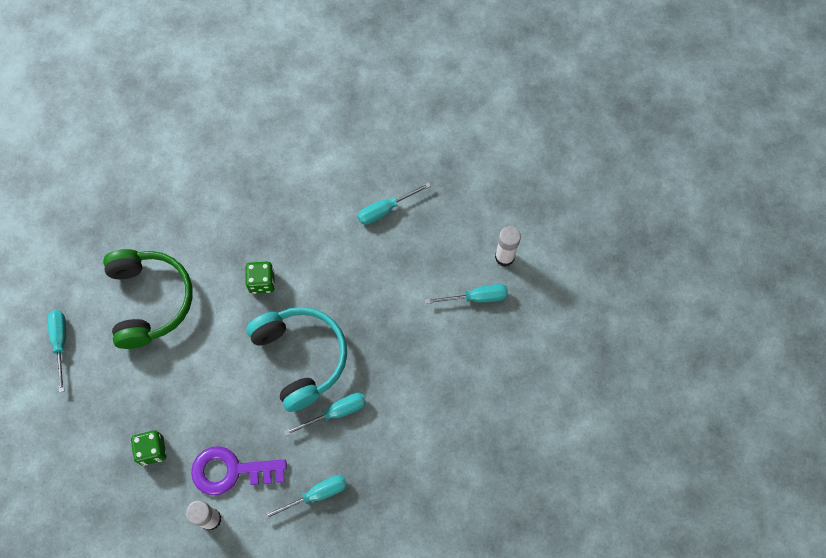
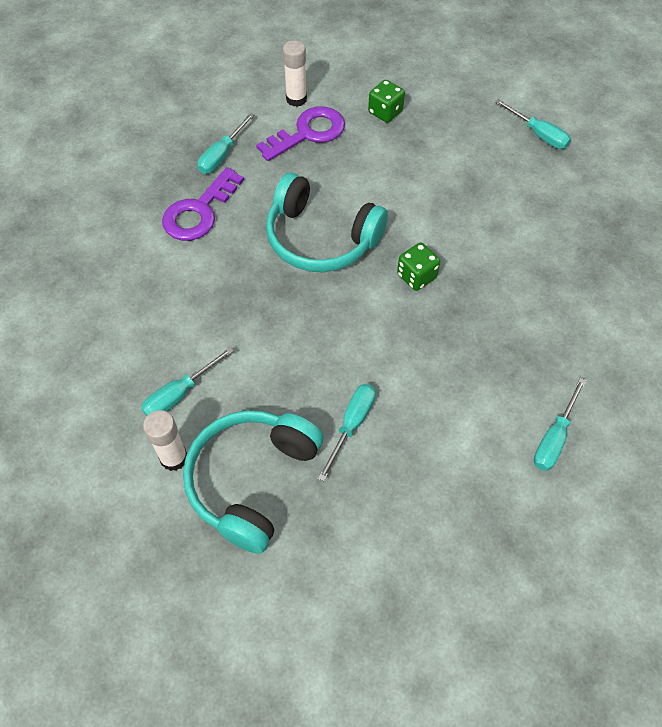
camera: 145 degrees right, 10 degrees down
green headphones [103,249,193,349] -> none
turquoise screwdriver [284,393,366,436] -> turquoise screwdriver moved to [534,378,586,471]
none -> purple key [162,167,244,241]
none -> turquoise headphones [183,410,323,554]

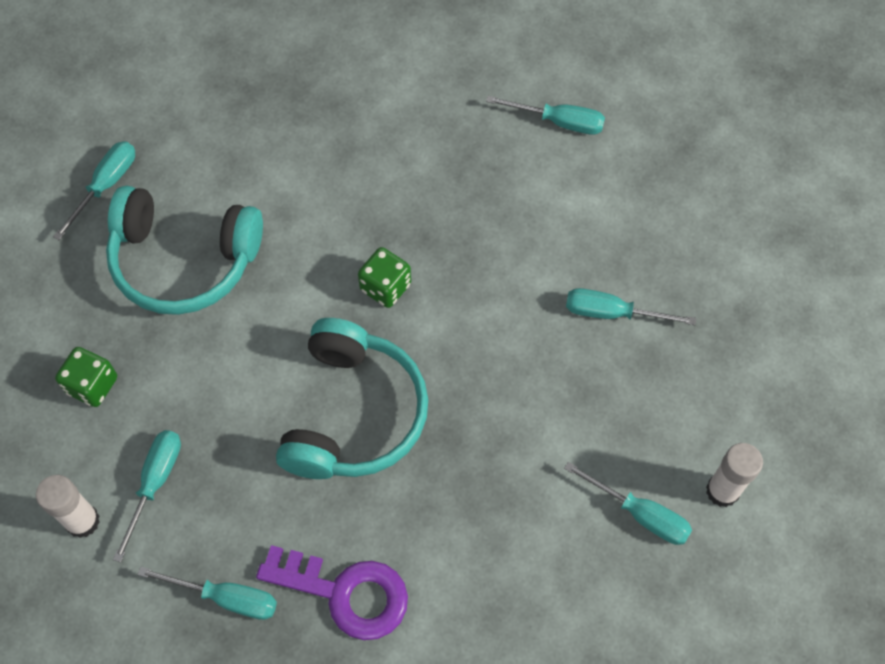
camera: 105 degrees left, 5 degrees up
turquoise headphones [183,410,323,554] -> turquoise headphones moved to [106,185,263,315]
purple key [256,106,345,161] -> turquoise screwdriver [113,430,181,563]

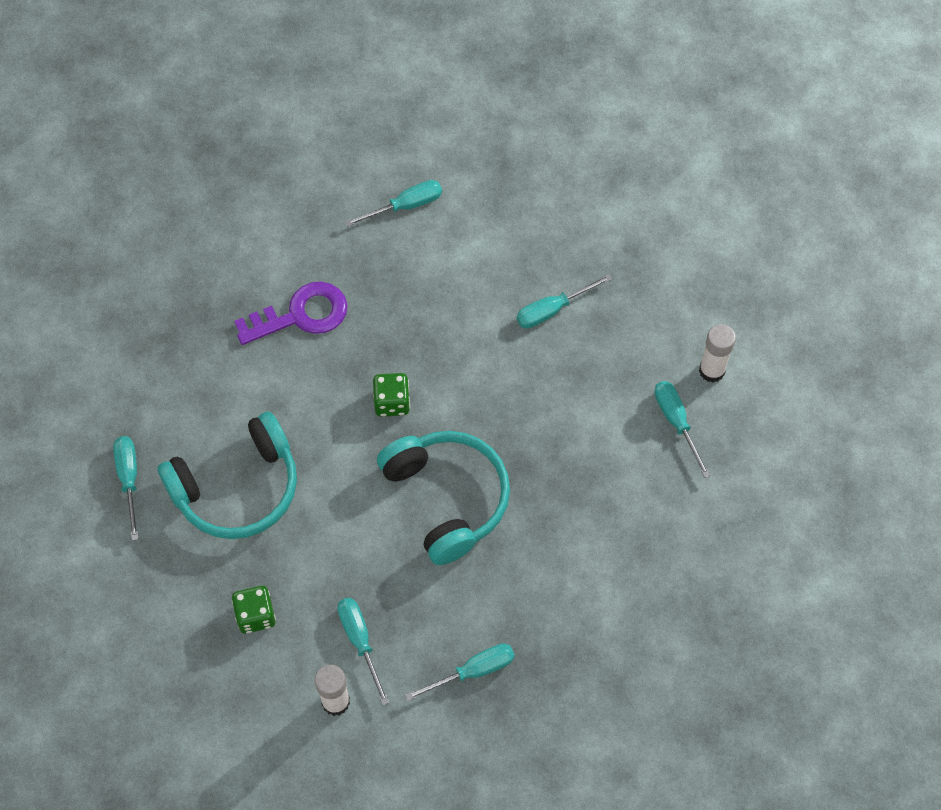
camera: 40 degrees left, 0 degrees up
purple key [256,545,408,640] -> purple key moved to [234,282,348,345]
turquoise screwdriver [564,462,692,545] -> turquoise screwdriver turned 105 degrees counterclockwise [654,381,711,478]

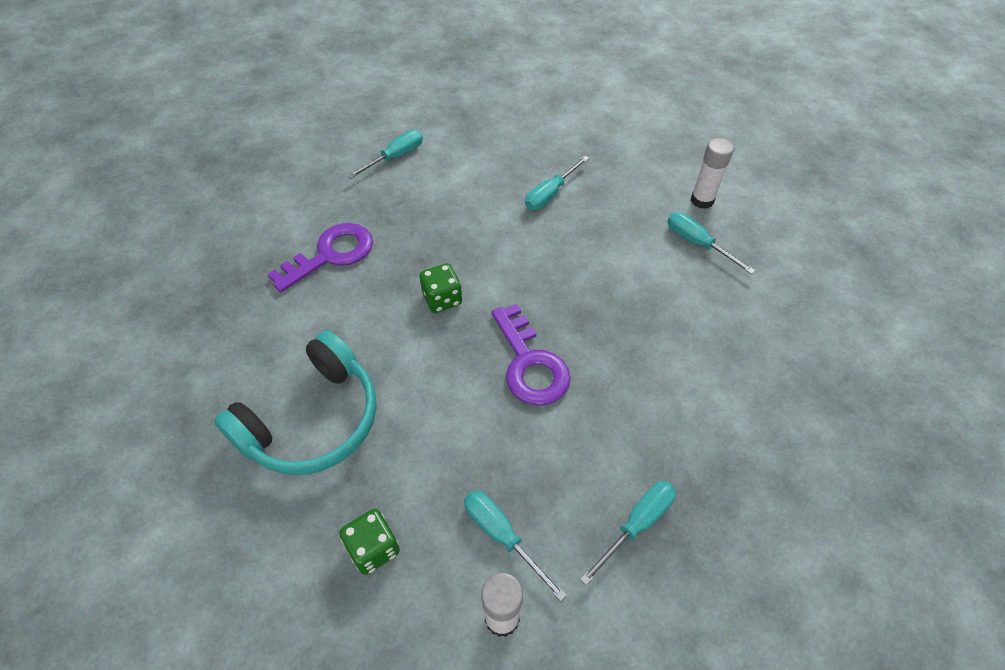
camera: 20 degrees left, 10 degrees down
turquoise screwdriver [113,436,139,541] -> none
turquoise headphones [377,431,510,565] -> purple key [491,304,571,406]

